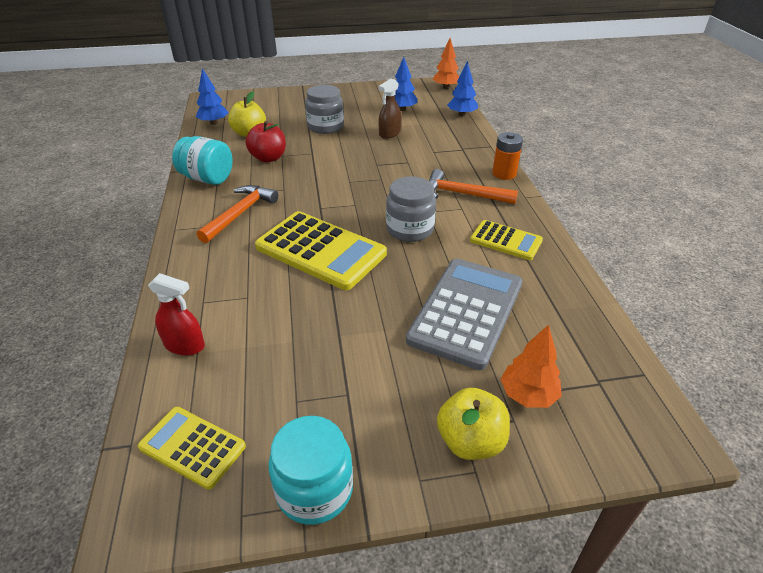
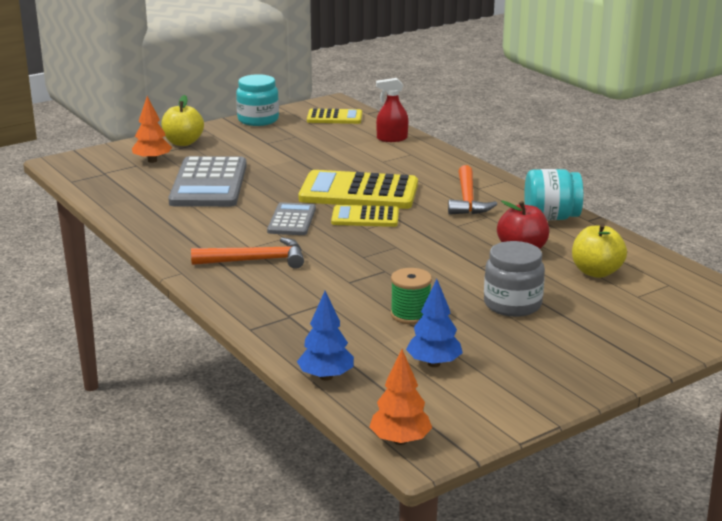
camera: 155 degrees right, 15 degrees down
blue tree [196,68,228,125] -> none
brown spray bottle [379,79,401,139] -> green spool [391,268,432,324]
grey jar [386,176,436,242] -> grey calculator [267,202,316,235]
yellow calculator [470,220,543,260] -> yellow calculator moved to [331,205,399,227]
orange battery [492,132,523,180] -> none

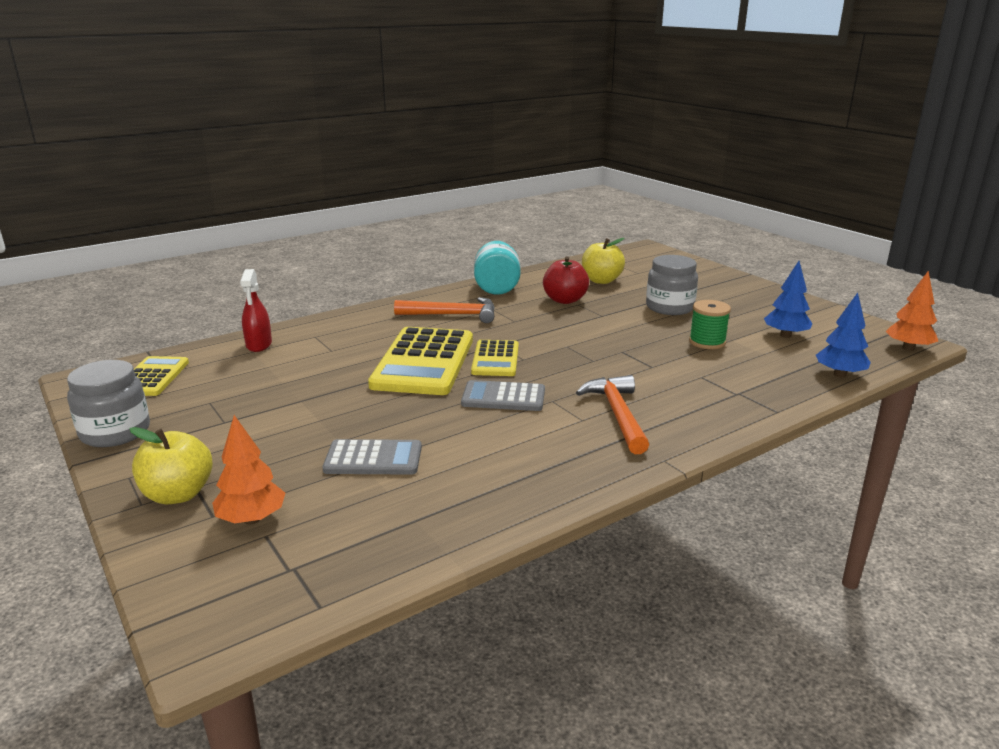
camera: 90 degrees left, 0 degrees up
grey calculator [168,156,247,207] -> grey calculator [323,439,422,475], size x0.56
turquoise jar [236,74,279,126] -> grey jar [67,360,150,447]

